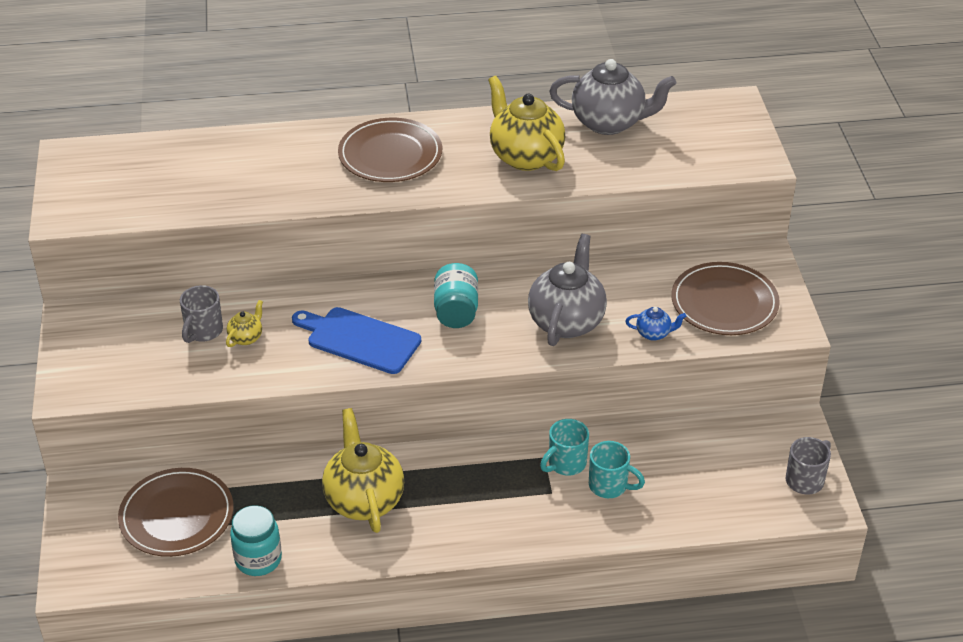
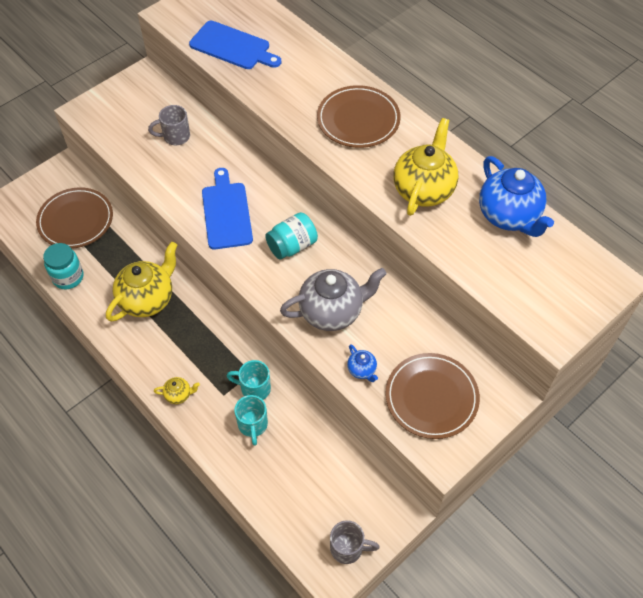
camera: 55 degrees right, 15 degrees up
yellow teapot [226,300,263,347] -> yellow teapot moved to [154,377,200,404]
grey teapot [549,59,676,135] -> blue teapot [479,156,554,237]
none -> blue cutting board [189,21,281,69]

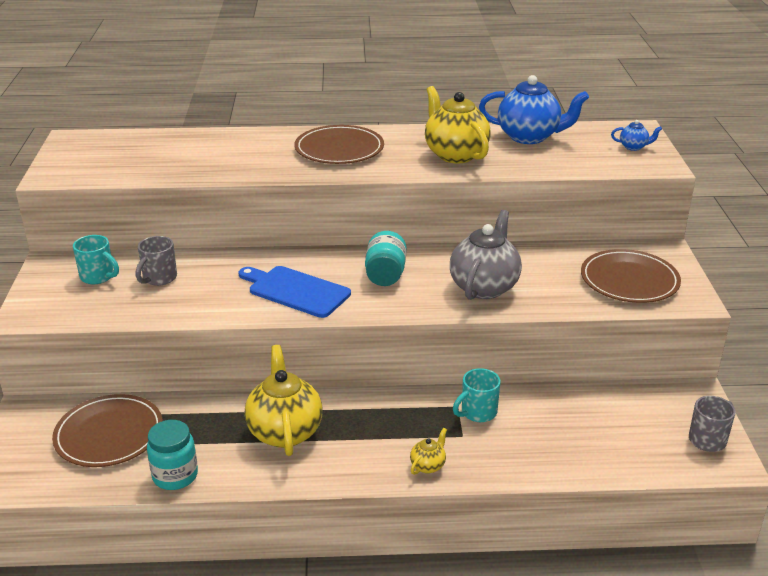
camera: 50 degrees left, 25 degrees down
blue cutting board [189,21,281,69] -> none
turquoise mug [234,395,268,446] -> turquoise mug moved to [73,235,119,284]
blue teapot [347,344,378,382] -> blue teapot moved to [611,120,662,151]

